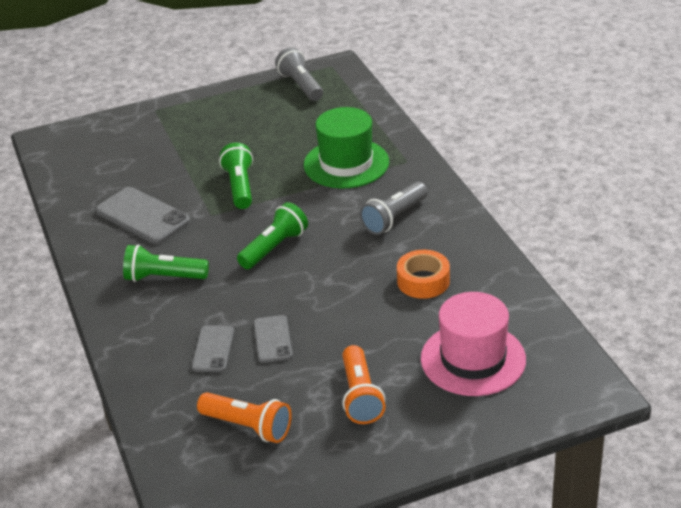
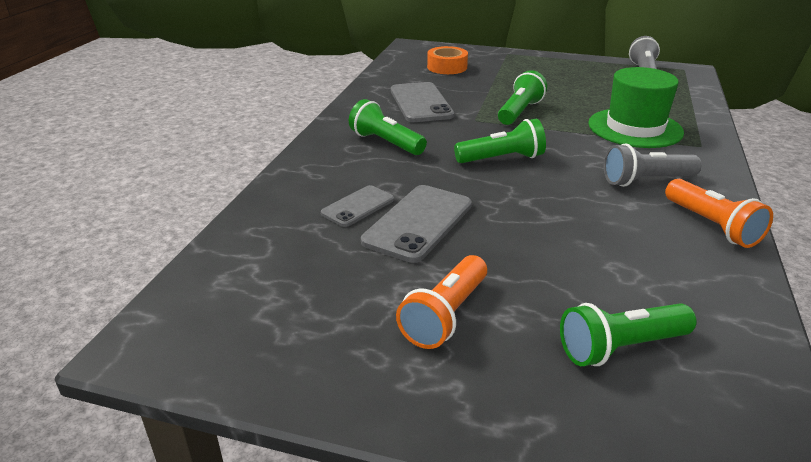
camera: 35 degrees right, 5 degrees down
orange flashlight [197,392,292,443] -> orange flashlight moved to [665,179,773,248]
grey phone [254,315,293,363] -> grey phone [361,185,472,263], size x1.67
orange tape [397,250,450,299] -> orange tape moved to [427,46,468,74]
pink hat [421,292,526,396] -> green flashlight [560,303,697,366]

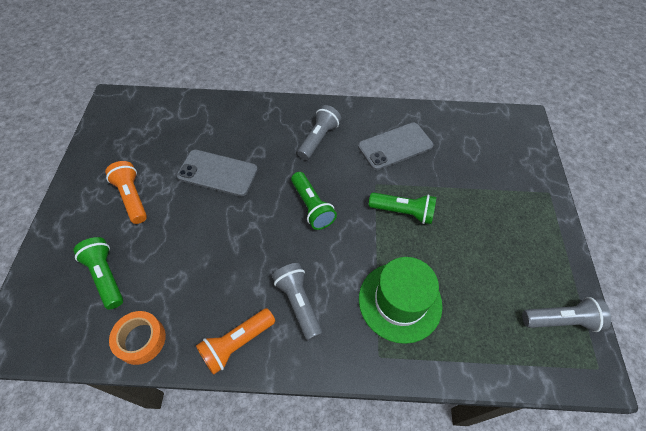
camera: 75 degrees right, 25 degrees up
grey phone [321,185,394,227] -> none
green flashlight [349,99,427,155] -> grey flashlight [297,105,341,160]
orange flashlight [396,255,487,349] -> orange flashlight turned 45 degrees clockwise [105,161,147,224]
orange tape [427,46,468,74] -> orange tape moved to [109,311,166,365]

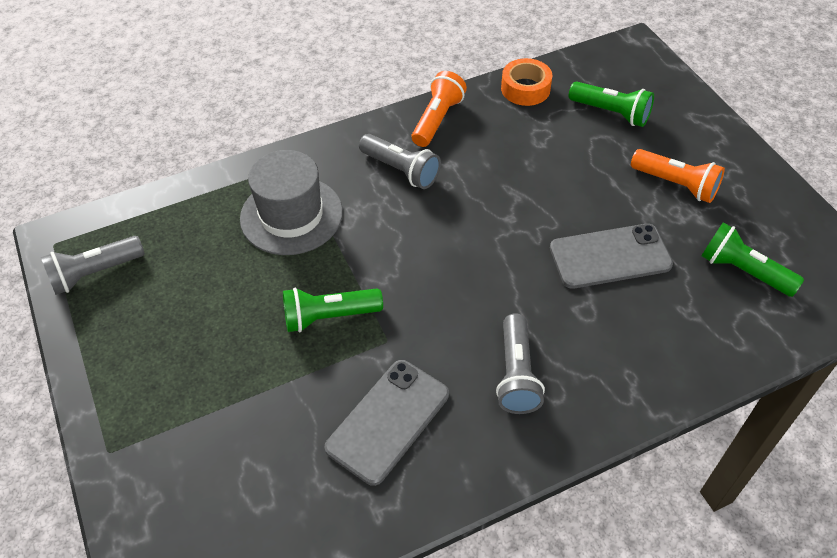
camera: 155 degrees right, 5 degrees down
green flashlight [291,172,337,230] -> green flashlight moved to [701,222,804,297]
green hat [359,257,443,344] -> grey hat [240,150,343,255]

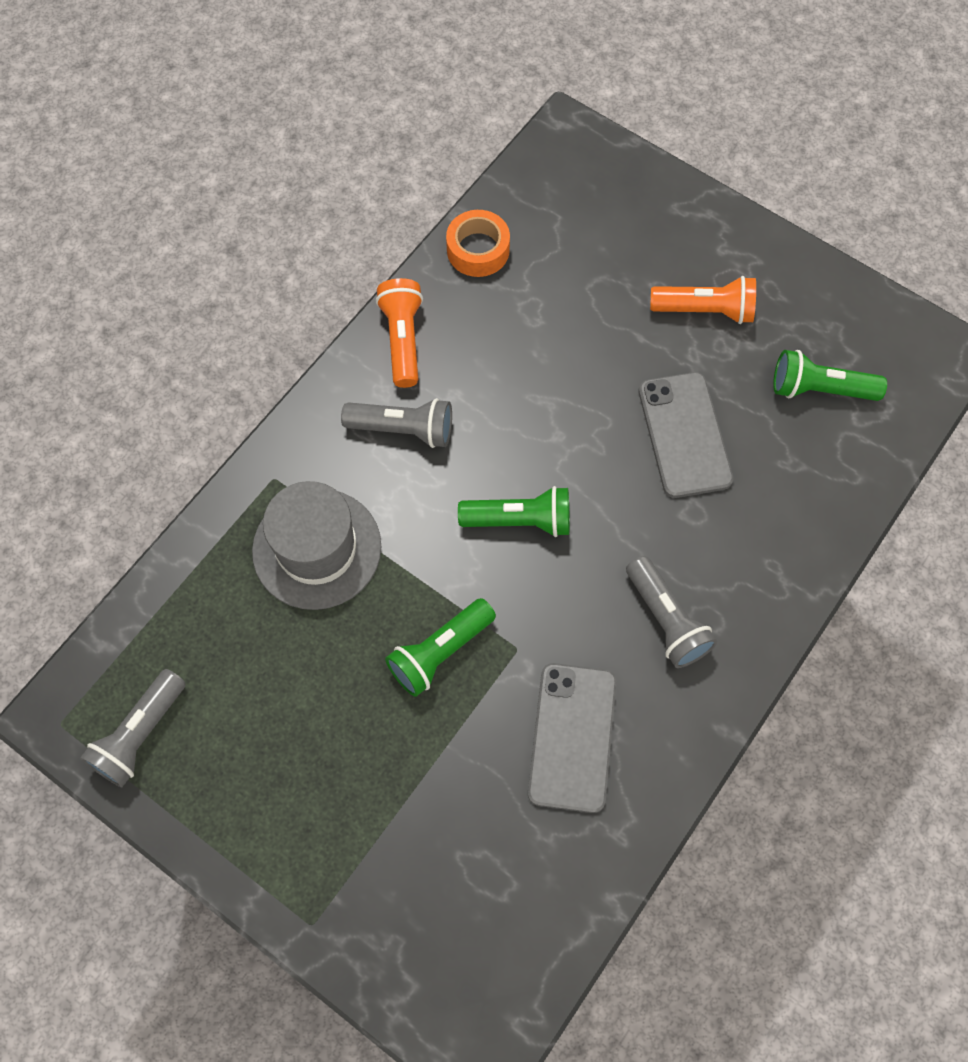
camera: 30 degrees left, 15 degrees up
grey phone [550,224,673,289] -> grey phone turned 60 degrees counterclockwise [639,372,733,498]
green flashlight [569,82,654,127] -> green flashlight moved to [458,486,570,537]

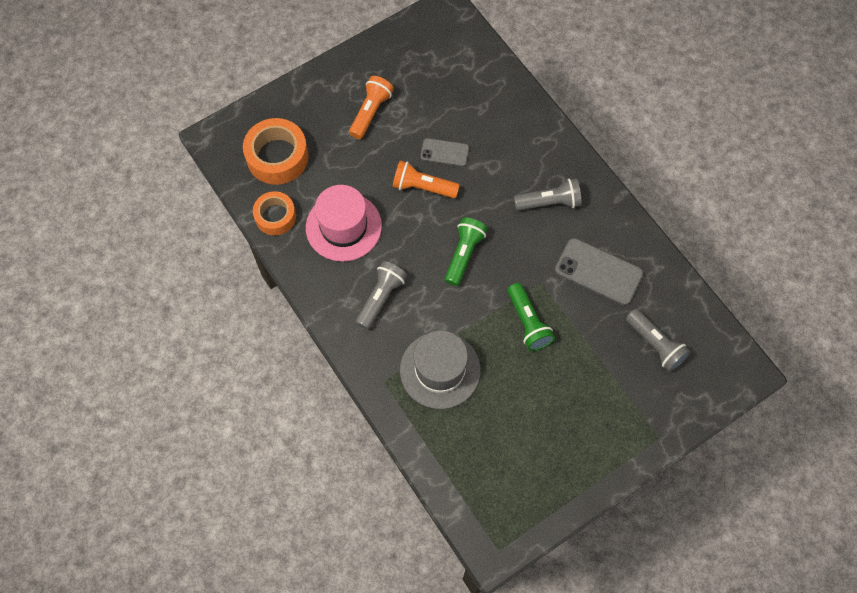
camera: 70 degrees left, 0 degrees up
grey flashlight [80,669,186,787] -> grey flashlight moved to [626,309,691,372]
orange flashlight [376,278,423,388] -> orange flashlight moved to [392,161,460,198]
grey phone [639,372,733,498] -> grey phone [420,138,469,166], size x0.60
green flashlight [773,350,887,401] -> none
none -> orange tape [243,118,309,185]
none -> pink hat [306,185,382,262]

